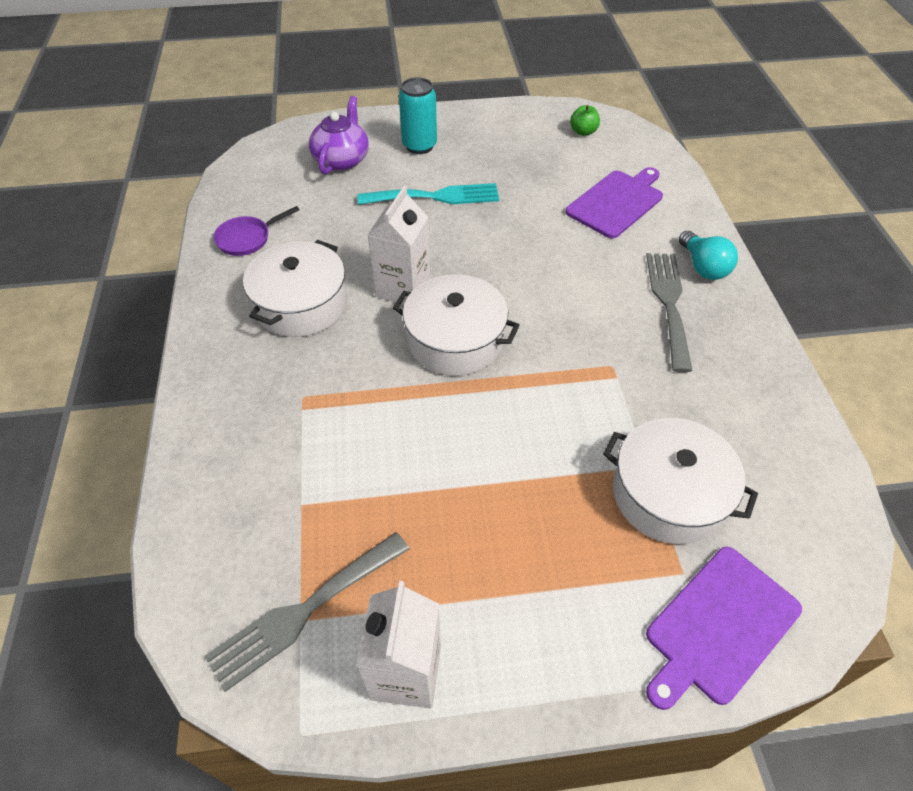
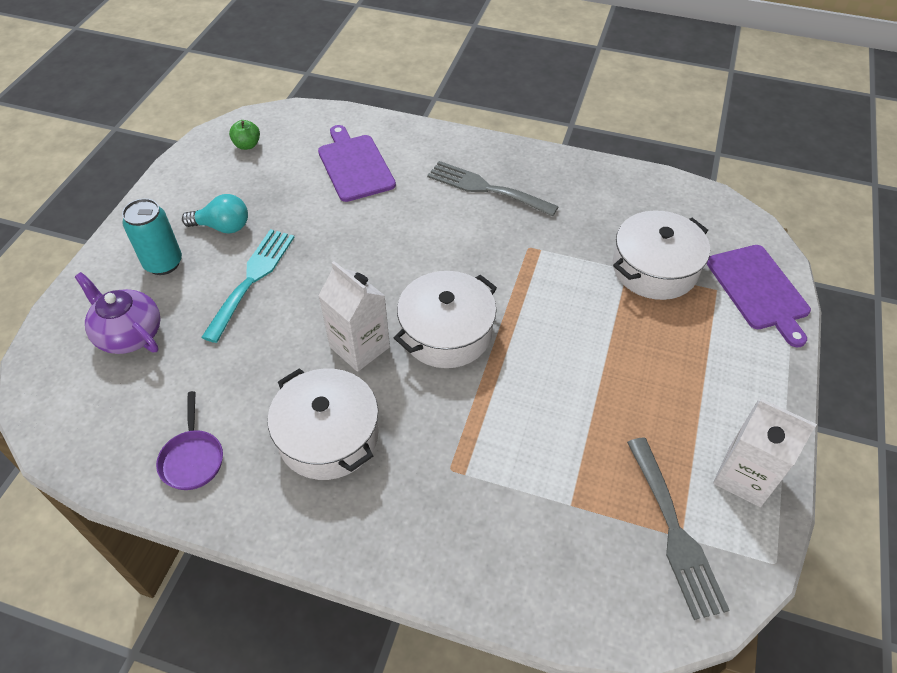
camera: 65 degrees left, 0 degrees up
turquoise light bulb [679,231,738,280] -> turquoise light bulb moved to [182,194,248,233]

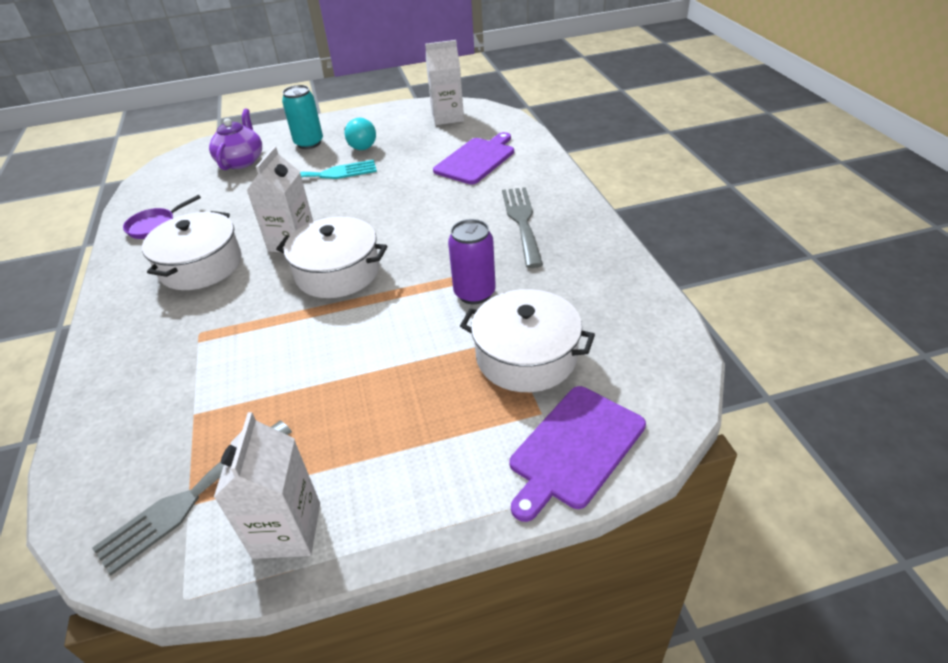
camera: 60 degrees right, 10 degrees down
green apple [229,120,260,150] -> white carton [425,40,464,125]
none -> purple can [448,219,496,304]

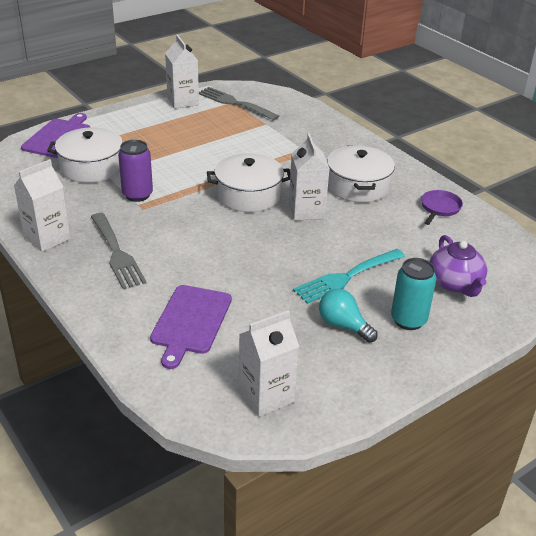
camera: 155 degrees right, 5 degrees down
grey fork [92,420,292,575] -> grey fork turned 75 degrees counterclockwise [199,87,279,121]
none -> white carton [14,159,71,252]

